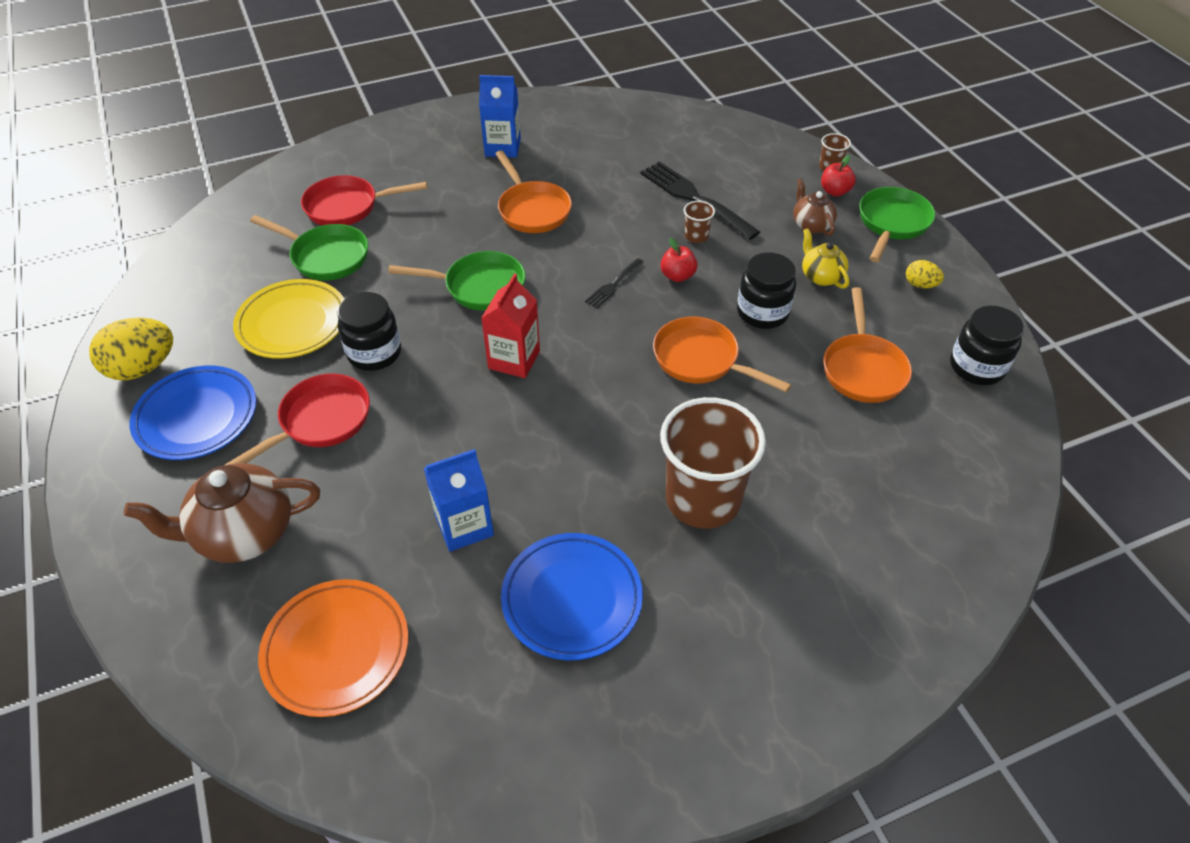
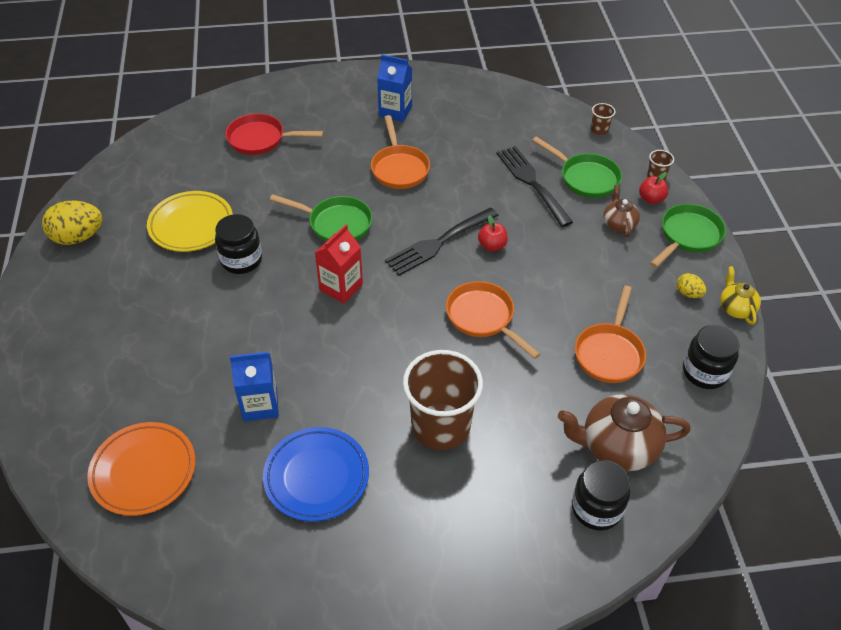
camera: 15 degrees right, 0 degrees up
brown teapot [124,463,320,563] -> brown teapot moved to [558,394,691,471]
blue plate [130,366,256,460] -> none
red pan [225,374,370,465] -> none
green pan [250,215,368,281] -> green pan moved to [532,136,622,198]
black fork [585,258,644,308] -> black fork [385,207,499,276], size x1.97
brown cup [684,201,715,243] -> brown cup moved to [591,103,616,135]
black jar [737,253,796,329] -> black jar moved to [572,460,630,531]
yellow teapot [802,228,849,289] -> yellow teapot moved to [720,266,761,325]

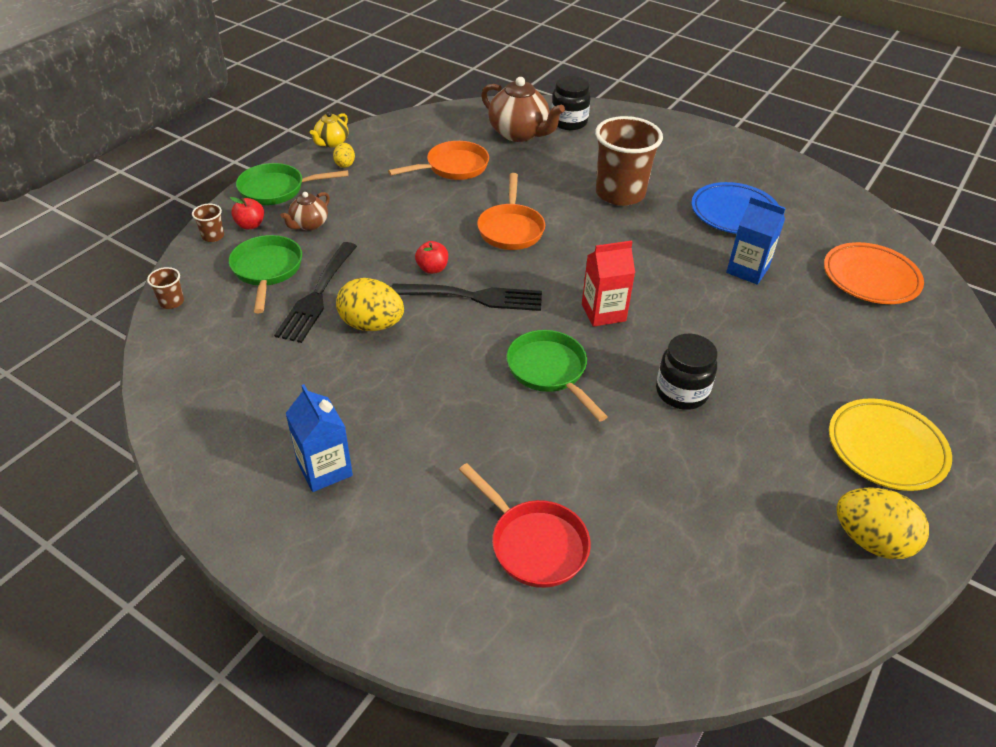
camera: 140 degrees left, 5 degrees down
yellow plate [147,191,233,252] -> yellow plate moved to [829,398,952,491]
orange pan [371,115,430,189] -> none
black jar [683,325,740,389] -> none
none -> yellow egg [336,278,404,331]

